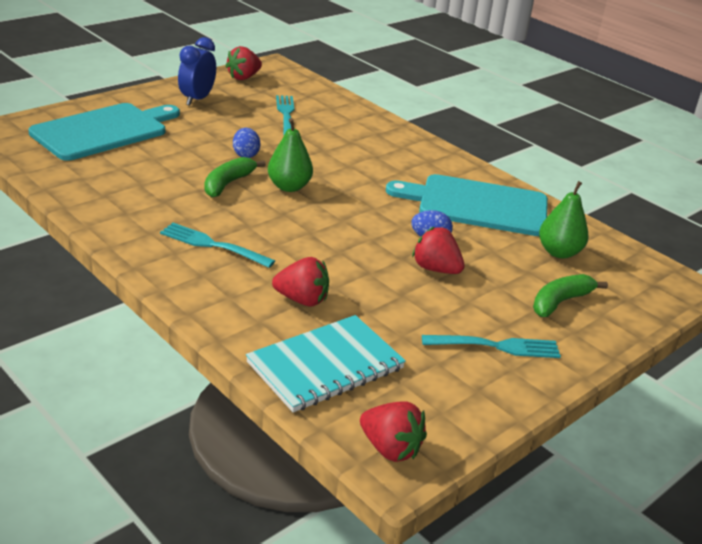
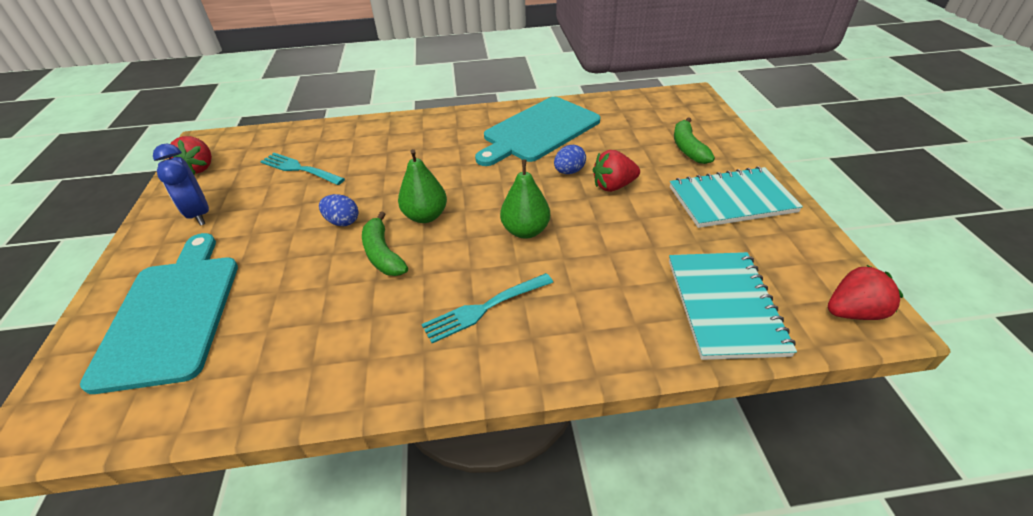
camera: 50 degrees left, 10 degrees up
red strawberry [272,257,329,306] -> none
turquoise fork [422,335,561,358] -> turquoise notebook [670,166,803,228]
green pear [539,181,589,259] -> green pear moved to [500,159,550,239]

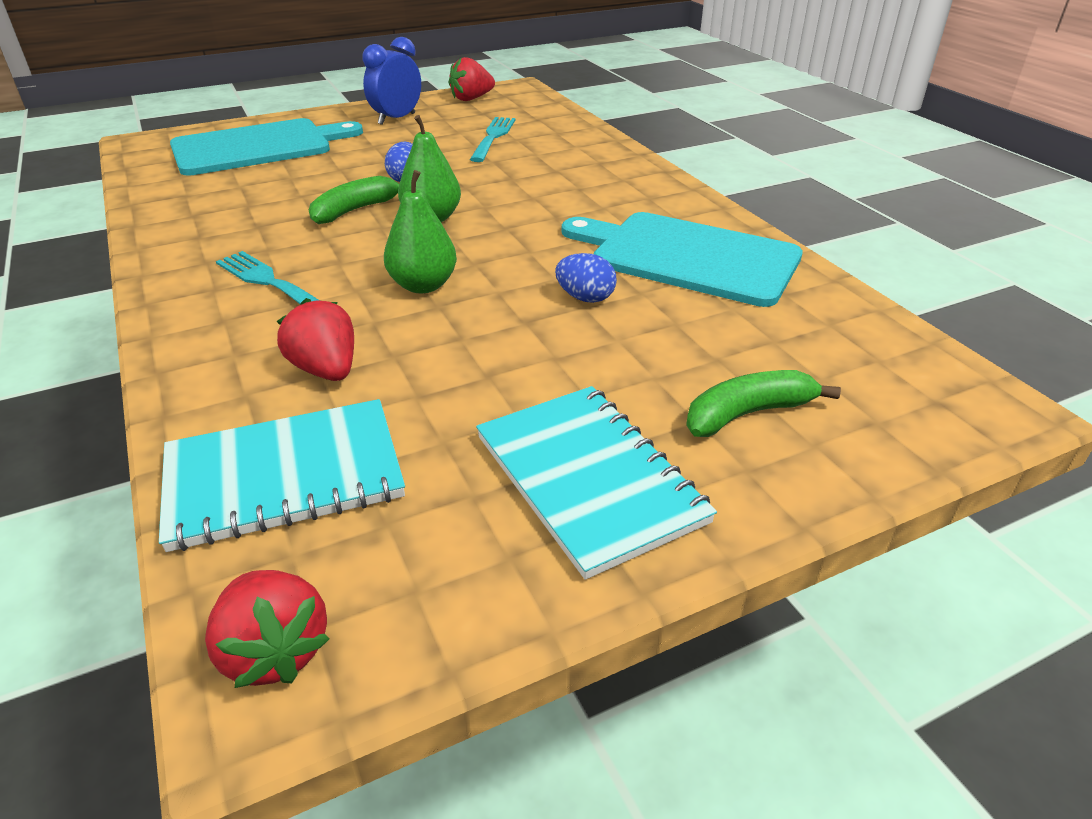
camera: 70 degrees right, 5 degrees down
red strawberry [593,150,640,192] -> red strawberry moved to [277,298,354,381]

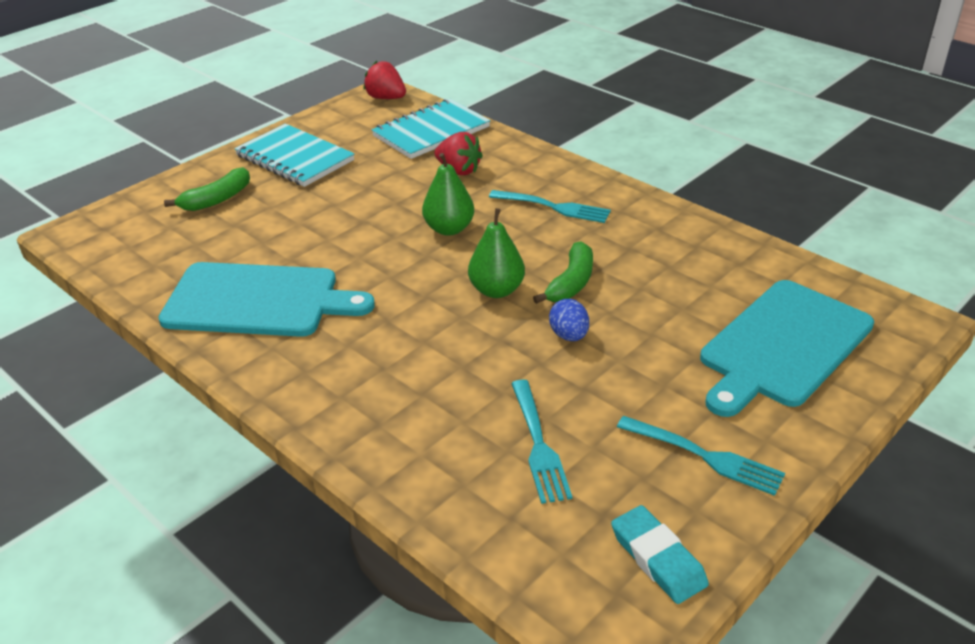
camera: 160 degrees right, 0 degrees up
blue clock [362,37,421,125] -> turquoise fork [617,416,785,496]
red strawberry [449,57,495,101] -> turquoise eraser [611,505,709,604]
blue egg [555,253,617,303] -> none

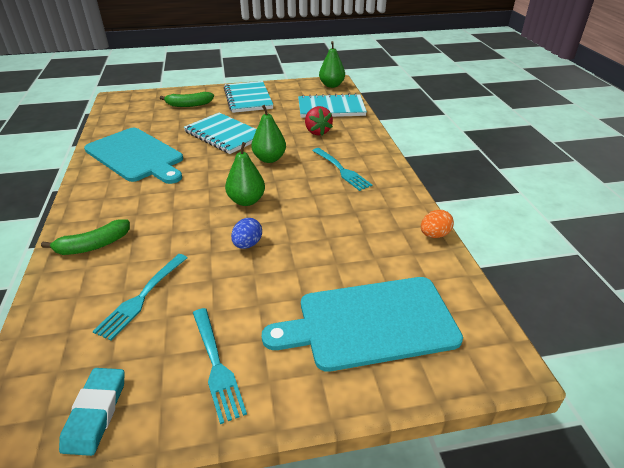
camera: 35 degrees right, 0 degrees up
red strawberry [363,61,406,99] -> green pear [319,41,345,88]
green banana [533,241,593,304] -> green banana moved to [41,219,130,255]
none -> turquoise notebook [184,113,257,154]
none -> orange egg [421,210,454,238]

